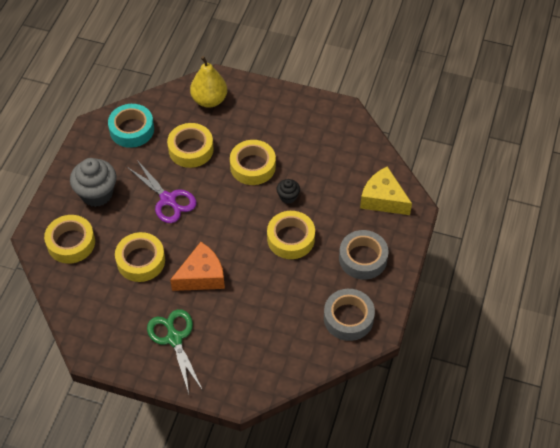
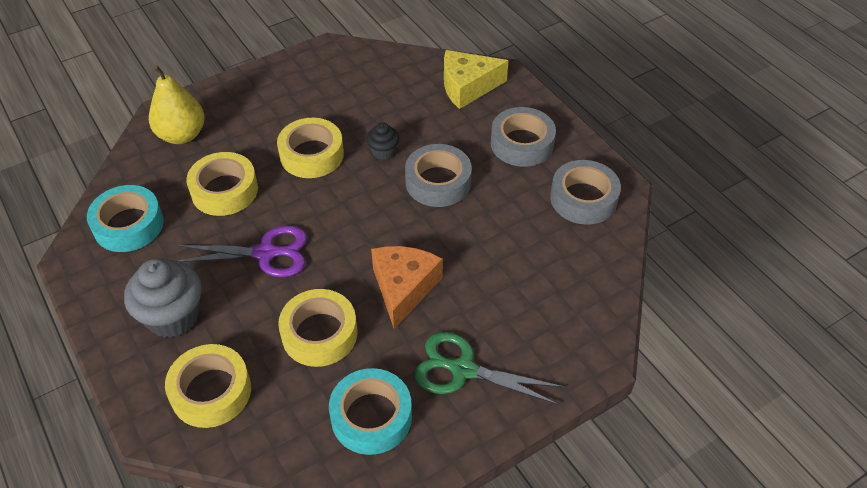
camera: 50 degrees left, 5 degrees down
yellow tape [267,211,315,259] -> grey tape [405,144,472,207]
none -> turquoise tape [329,368,412,455]

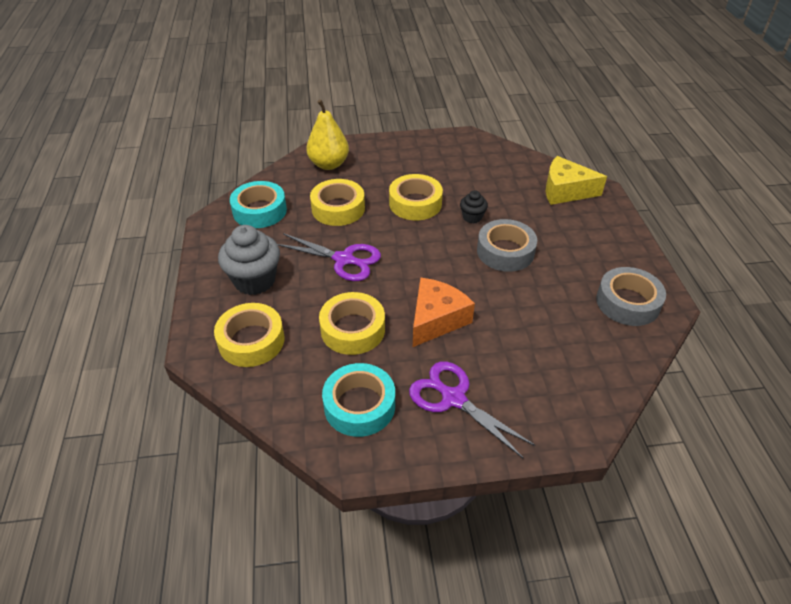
camera: 25 degrees right, 5 degrees down
green scissors [414,332,564,405] -> purple scissors [409,361,536,459]
grey tape [491,107,556,167] -> none

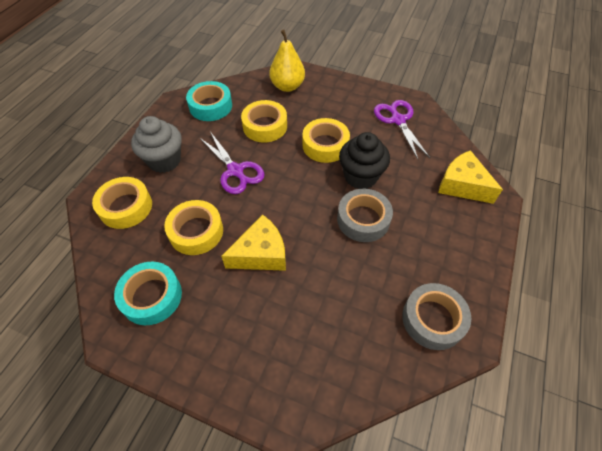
camera: 30 degrees right, 10 degrees up
purple scissors [409,361,536,459] -> purple scissors moved to [374,100,430,159]
orange cheese [413,277,475,347] -> yellow cheese [221,215,286,271]
black cupcake [460,190,488,223] -> black cupcake [339,132,390,189], size x1.94

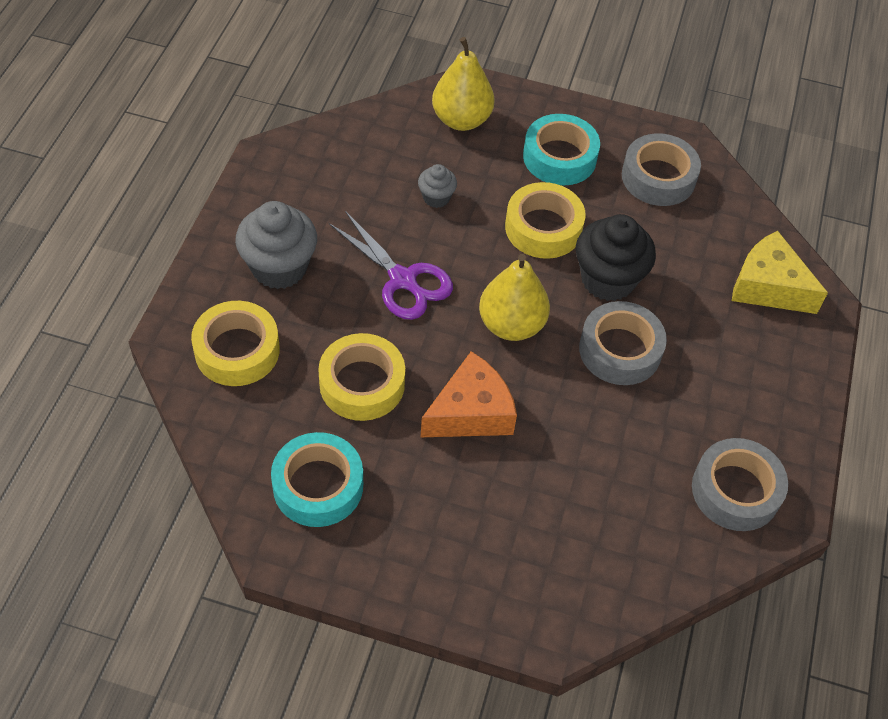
camera: 10 degrees left, 0 degrees up
turquoise tape [186,81,232,121] -> turquoise tape moved to [523,114,600,185]
yellow cheese [221,215,286,271] -> orange cheese [421,351,517,437]
yellow tape [241,100,287,143] -> grey cupcake [418,164,457,208]
purple scissors [374,100,430,159] -> grey tape [622,133,701,206]
none -> yellow pear [479,254,550,341]

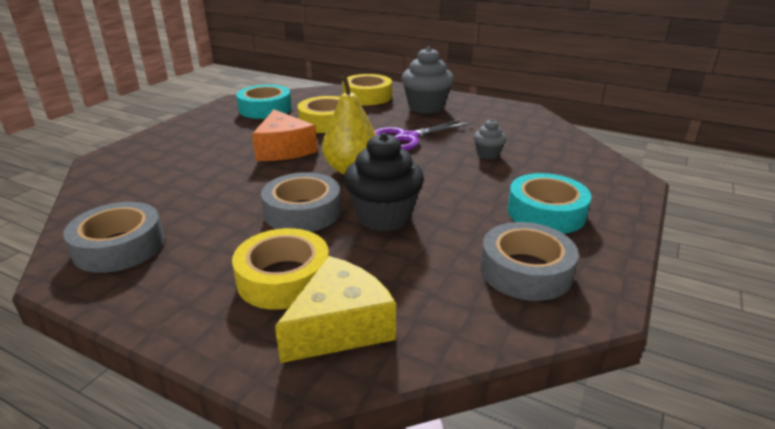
camera: 105 degrees right, 25 degrees down
yellow pear [432,37,495,131] -> none
yellow tape [505,182,586,259] -> yellow tape moved to [232,228,329,310]

